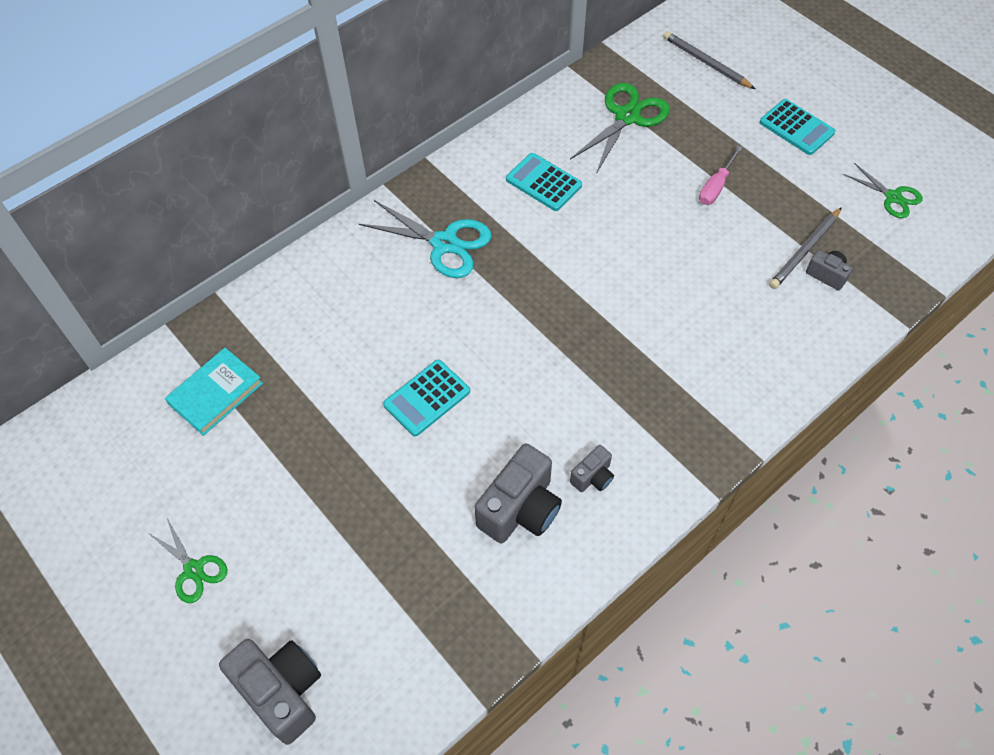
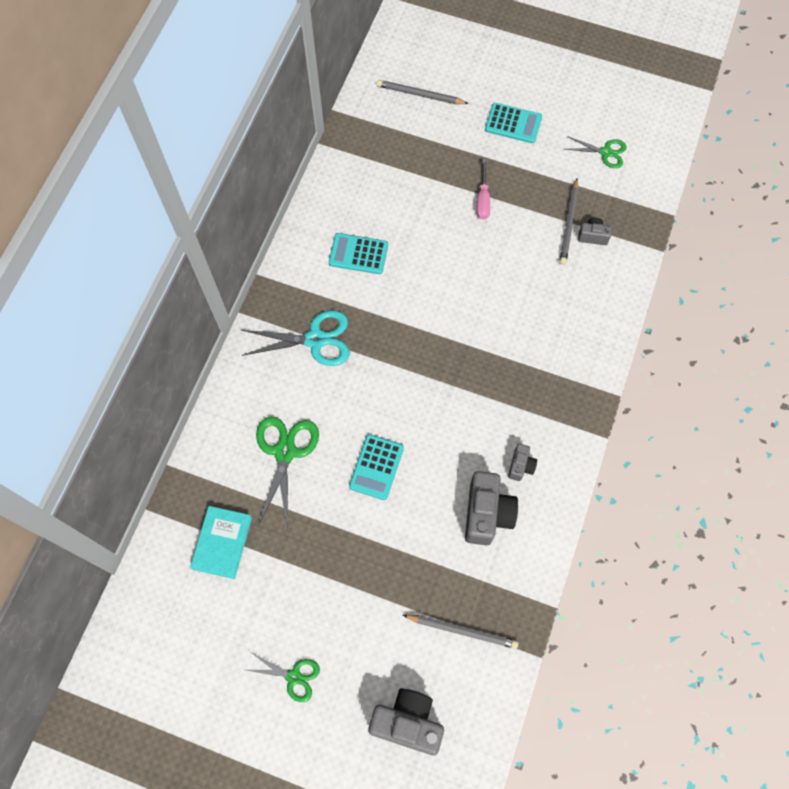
camera: 30 degrees left, 10 degrees up
green scissors [570,83,670,174] -> green scissors moved to [256,416,319,526]
none -> grey pencil [403,615,519,649]

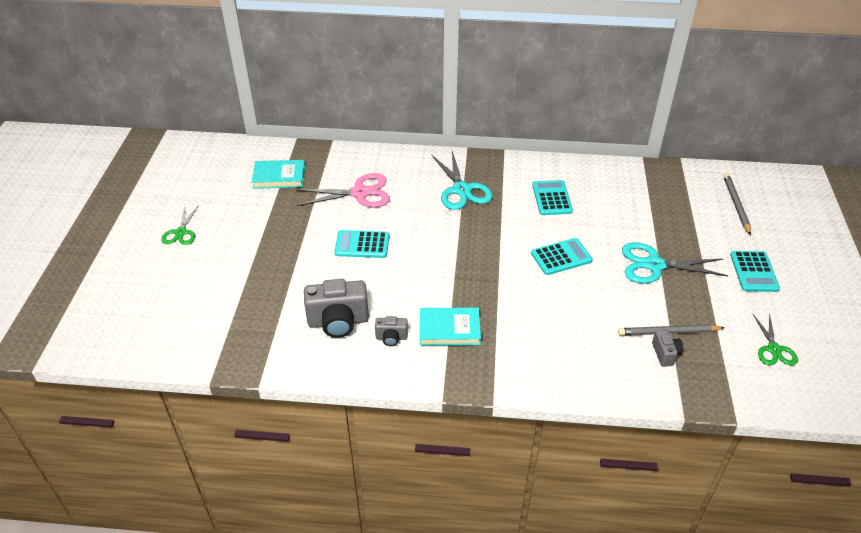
camera: 75 degrees right, 25 degrees down
green scissors [256,416,319,526] -> pink scissors [296,173,390,207]
grey camera [368,688,444,755] -> none
grey pencil [403,615,519,649] -> none
pink screwdriver [477,159,490,220] -> turquoise scissors [622,242,729,284]
none -> turquoise book [420,307,481,346]
none -> turquoise calculator [531,238,593,275]

